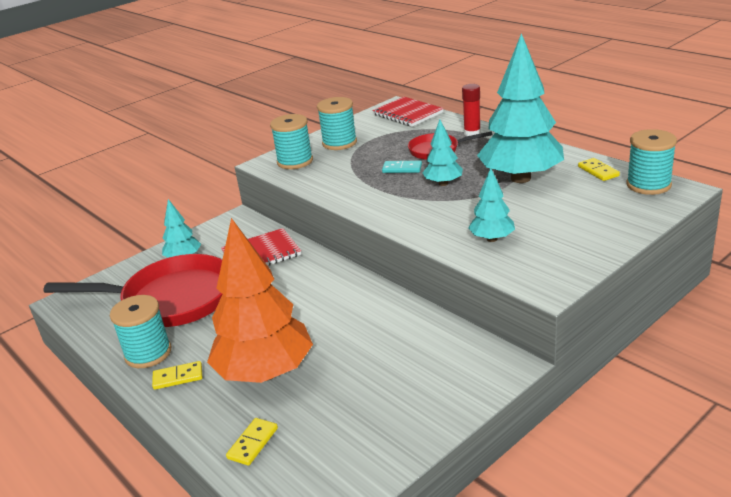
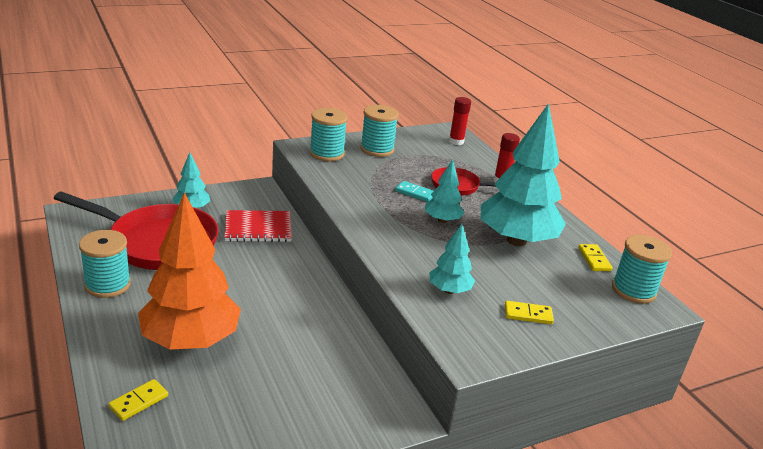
camera: 10 degrees right, 0 degrees up
yellow domino [152,361,202,390] -> yellow domino moved to [505,301,554,324]
red notebook [372,97,444,127] -> red glue stick [449,97,471,145]

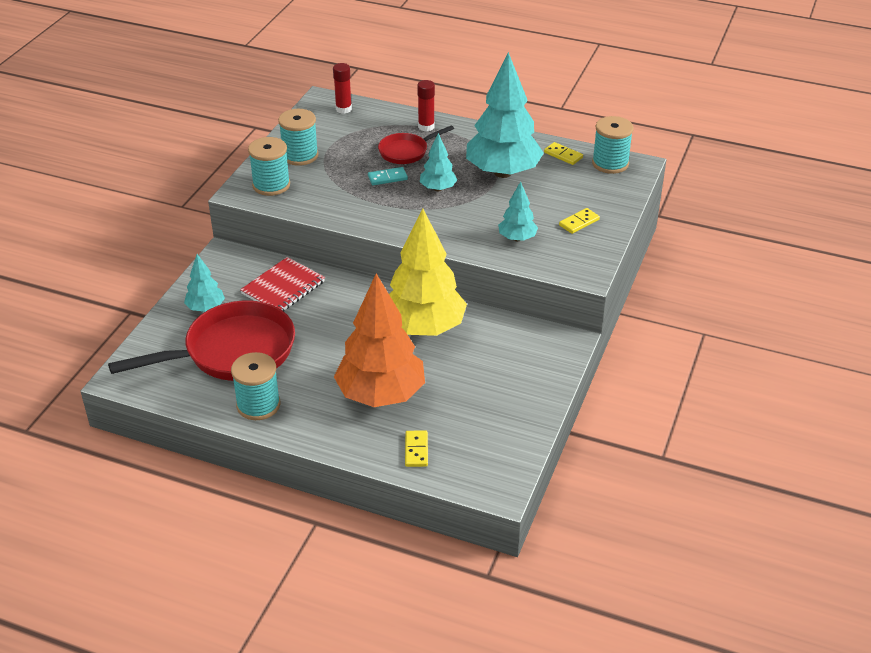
camera: 40 degrees left, 10 degrees up
none -> yellow tree [389,209,467,336]

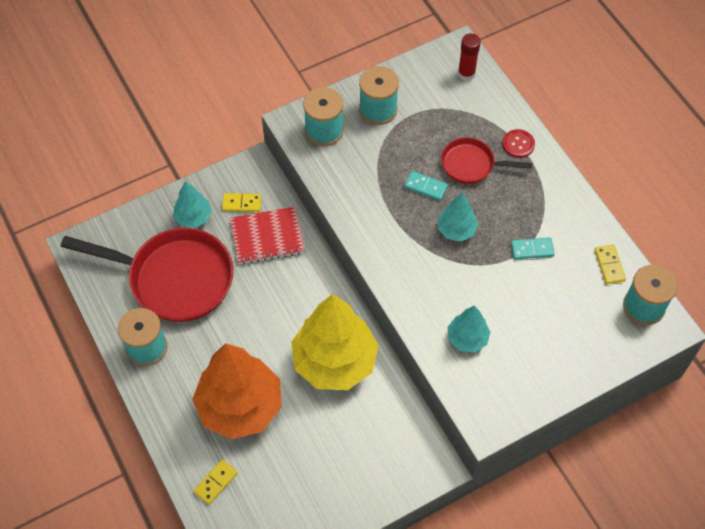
camera: 40 degrees right, 20 degrees up
red glue stick [417,80,435,132] -> red button [502,129,535,158]
turquoise tree [466,52,544,178] -> turquoise domino [511,238,555,260]
yellow domino [559,208,600,234] -> yellow domino moved to [222,193,261,212]

